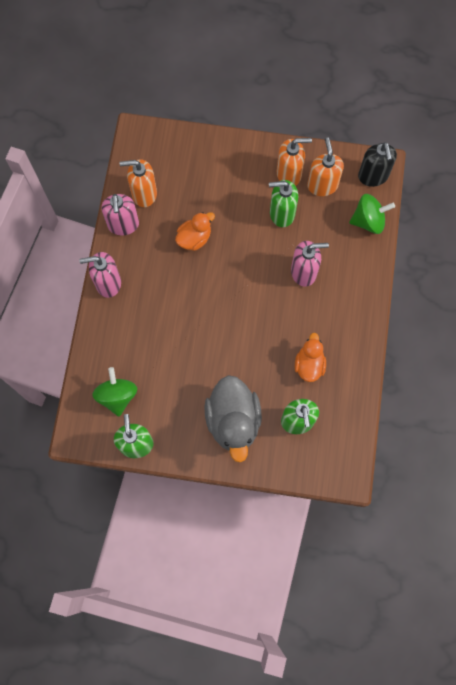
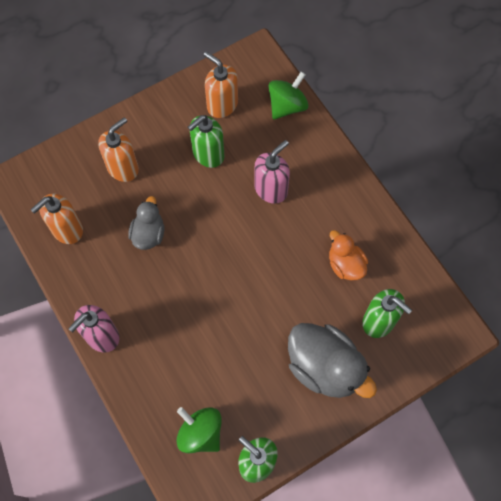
camera: 40 degrees left, 5 degrees down
pink soap dispenser [102,194,139,235] -> none
orange duck [175,212,215,251] -> grey duck [128,196,164,250]
orange soap dispenser [277,138,312,186] -> orange soap dispenser moved to [98,117,139,182]
black soap dispenser [358,142,397,187] -> none

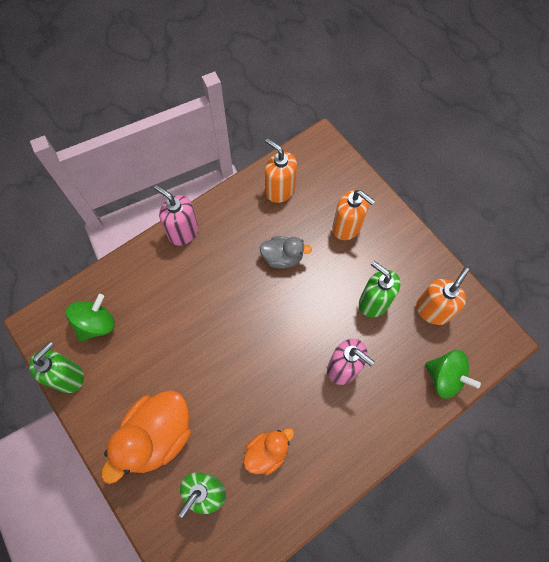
camera: 85 degrees right, 0 degrees up
grey duck [288,323,377,398] -> orange duck [101,390,191,484]

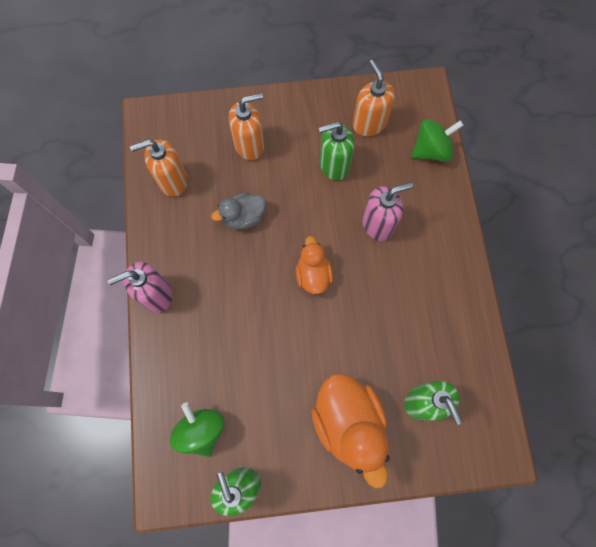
camera: 60 degrees left, 5 degrees up
orange duck [243,428,294,475] -> orange duck moved to [296,236,333,294]
grey duck [259,236,312,269] -> grey duck turned 150 degrees counterclockwise [211,192,266,229]

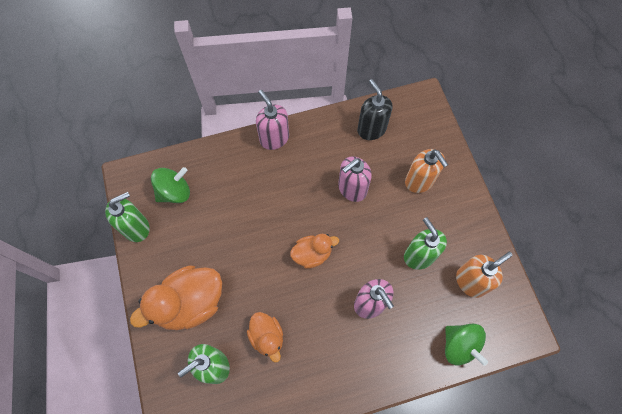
camera: 80 degrees right, 5 degrees down
orange soap dispenser [130,139,188,197] -> black soap dispenser [357,79,393,140]
grey duck [211,192,266,229] -> pink soap dispenser [338,157,372,202]
none -> orange duck [247,312,283,363]

